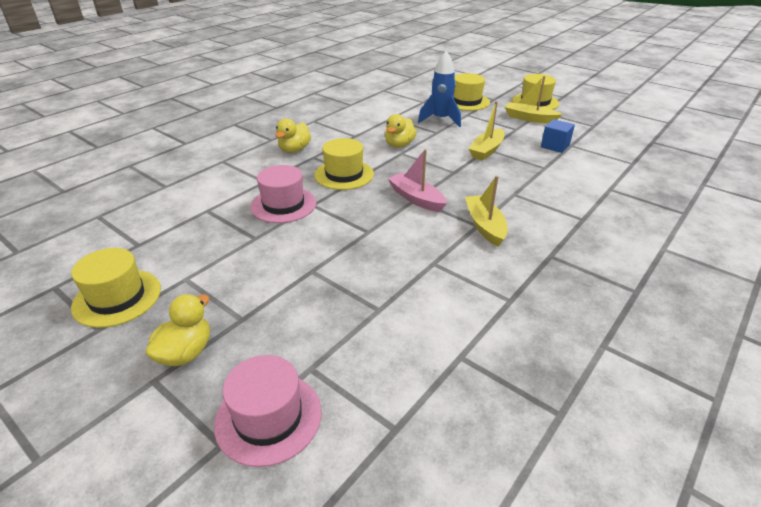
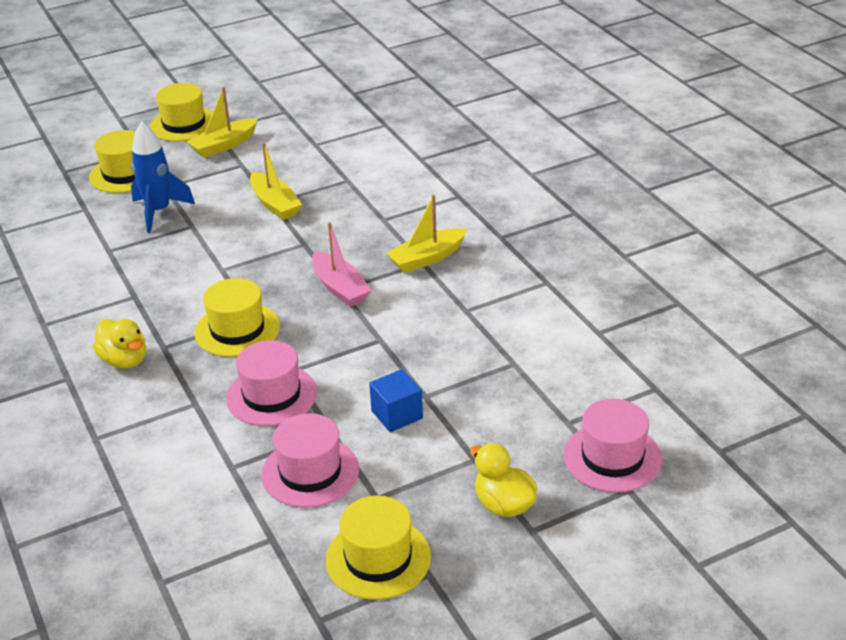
camera: 65 degrees left, 0 degrees up
yellow duck [385,114,417,148] -> none
pink boat [388,149,447,212] -> pink boat turned 105 degrees counterclockwise [312,222,372,307]
yellow boat [465,176,508,247] -> yellow boat turned 45 degrees counterclockwise [386,195,467,273]
blue cube [541,119,575,153] -> blue cube moved to [369,369,423,432]
none -> pink hat [261,413,359,508]

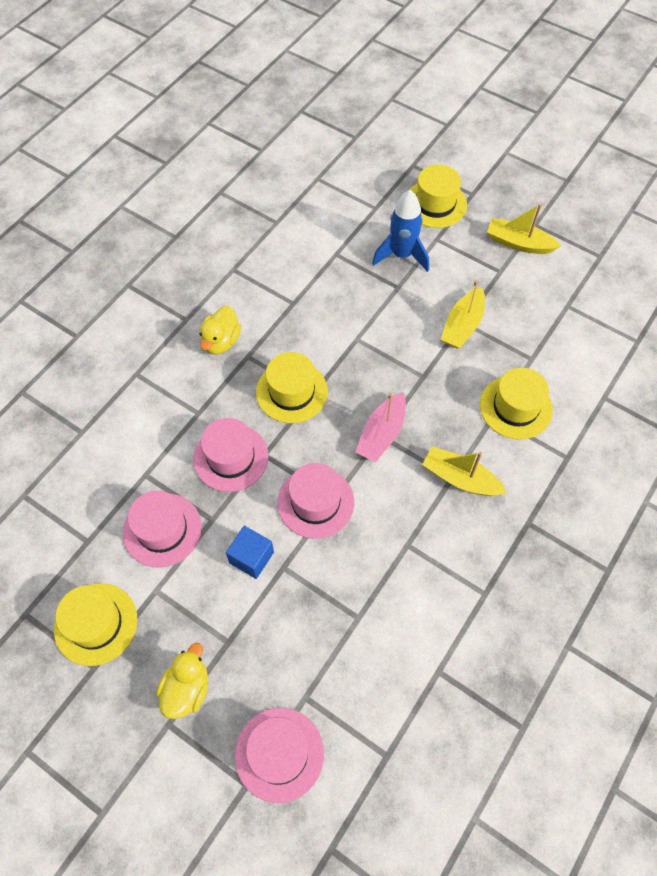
camera: 60 degrees right, 25 degrees up
yellow hat [150,83,213,141] -> yellow hat moved to [480,367,553,440]
none -> pink hat [277,463,354,539]

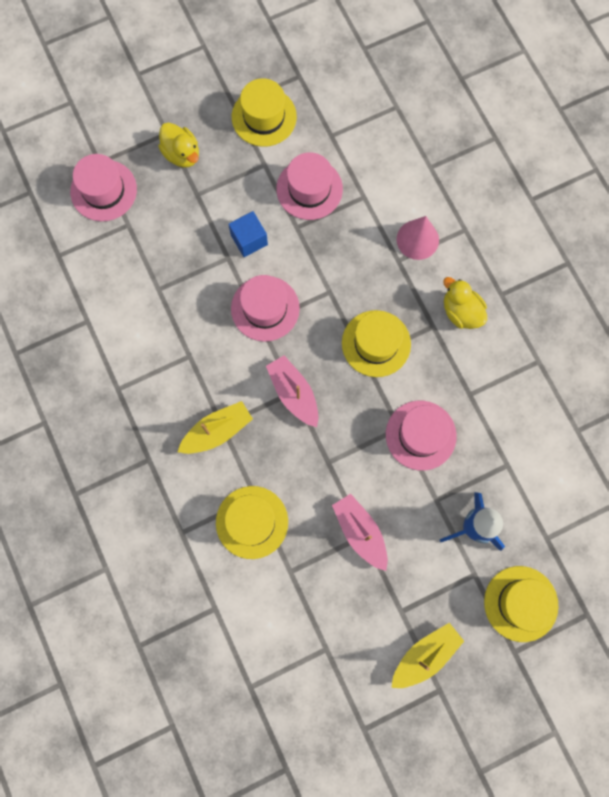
camera: 120 degrees right, 15 degrees up
pink hat [193,418,269,492] -> pink hat moved to [386,401,457,471]
yellow boat [440,281,485,349] -> pink boat [332,494,388,571]
none -> pink cone [397,216,439,260]

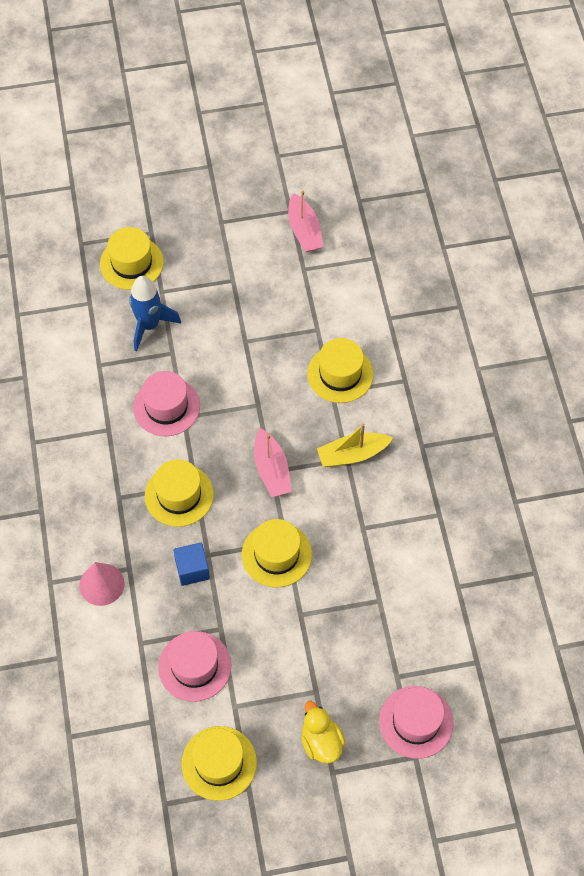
camera: 165 degrees left, 15 degrees down
blue cube [228,211,268,257] -> blue cube moved to [173,542,210,586]
pink hat [231,275,300,342] -> yellow hat [242,519,312,587]
pink boat [332,494,388,571] -> pink boat moved to [288,191,324,253]
yellow boat [391,623,464,688] -> none
yellow duck [443,277,487,329] -> none

